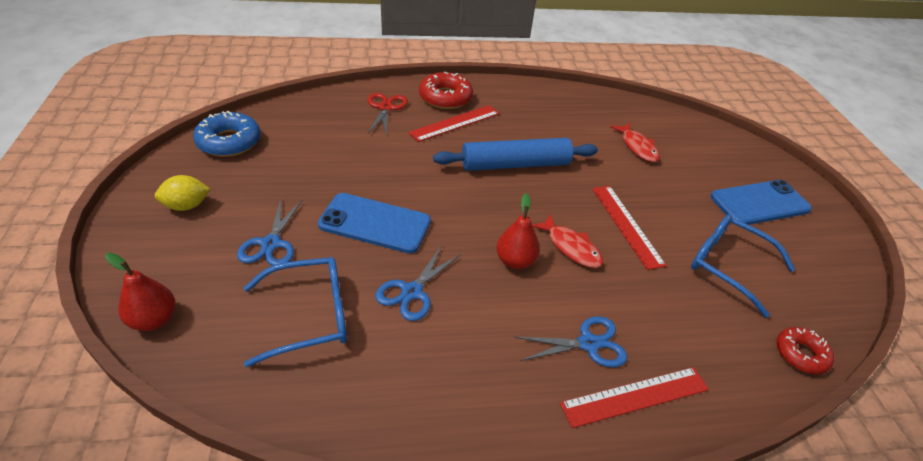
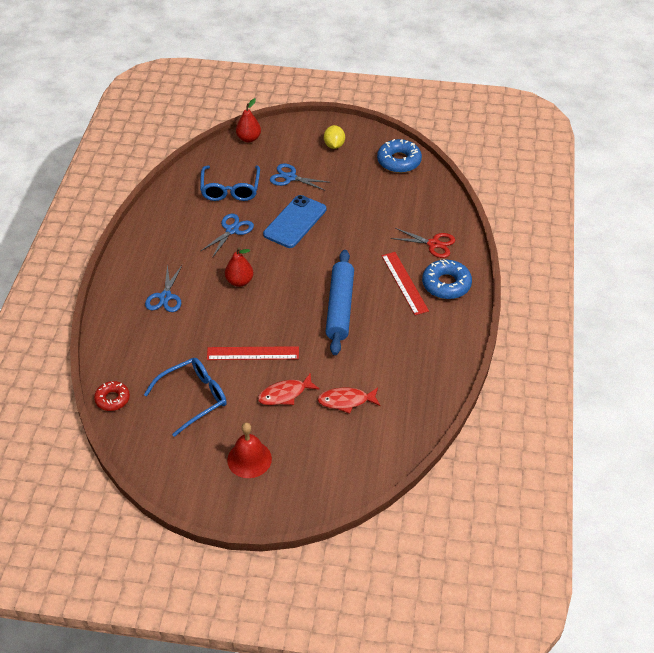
camera: 110 degrees right, 5 degrees up
blue scissors [375,245,461,321] -> blue scissors turned 75 degrees clockwise [201,214,254,258]
red donut [419,72,473,109] -> blue donut [422,259,472,299]
red fish [532,214,603,268] -> red fish moved to [258,373,320,405]
red ruler [560,367,709,428] -> none
blue phone [710,180,812,225] -> red bell [227,423,272,478]

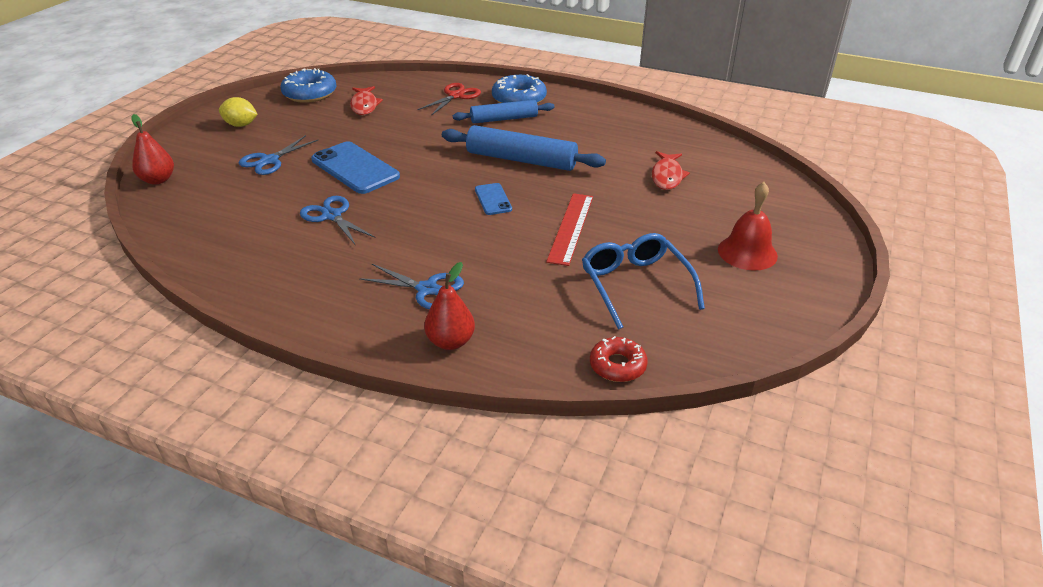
camera: 75 degrees left, 10 degrees down
blue glasses [200,166,260,201] -> none
red pear [225,247,253,287] -> red pear moved to [424,262,475,350]
red fish [258,373,320,405] -> red fish moved to [350,86,383,115]
red ruler [382,252,429,315] -> blue rolling pin [453,100,555,124]
none -> blue phone [475,183,512,215]

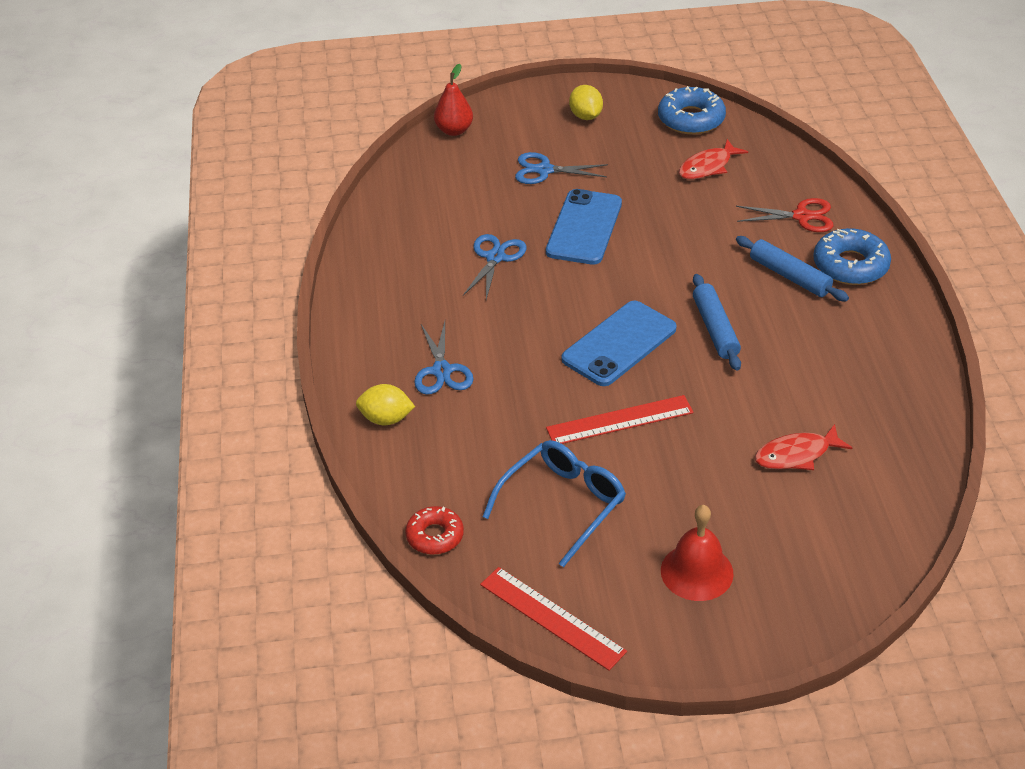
camera: 60 degrees right, 5 degrees up
red pear [424,262,475,350] -> yellow lemon [356,384,415,425]
blue rolling pin [442,125,606,171] -> blue rolling pin [693,274,741,371], size x0.66
blue phone [475,183,512,215] -> blue phone [562,301,677,386], size x1.91
none -> red ruler [480,567,627,671]

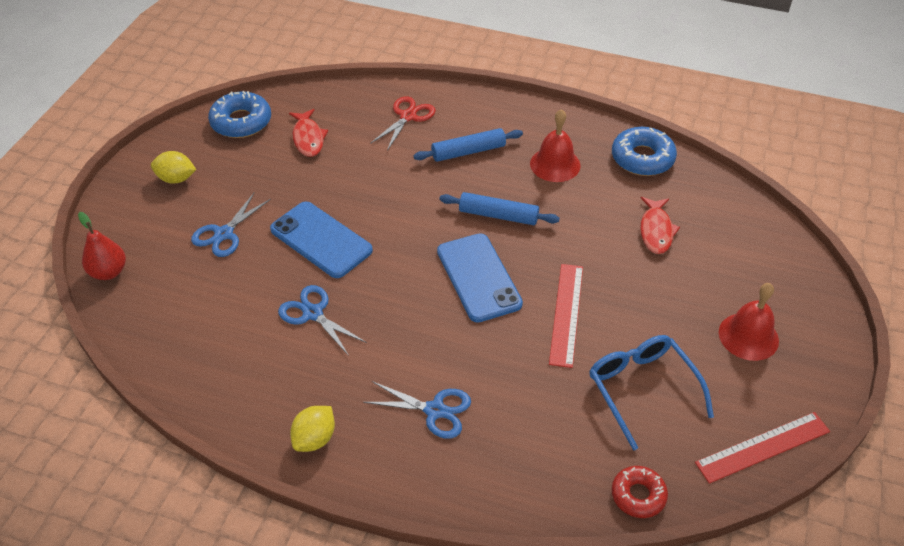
camera: 65 degrees left, 5 degrees up
yellow lemon [356,384,415,425] -> yellow lemon moved to [290,406,335,452]
blue donut [813,228,891,285] -> blue donut moved to [612,127,677,176]
none -> red bell [530,109,581,182]

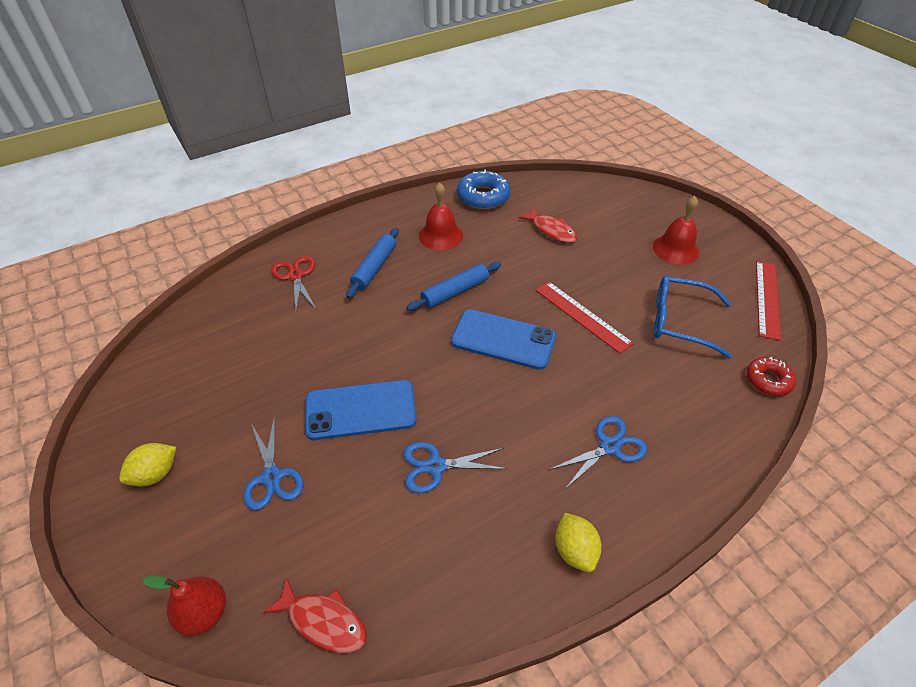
camera: 50 degrees left, 0 degrees up
blue donut [208,91,271,138] -> none
red fish [289,109,328,157] -> red fish moved to [263,577,367,653]

